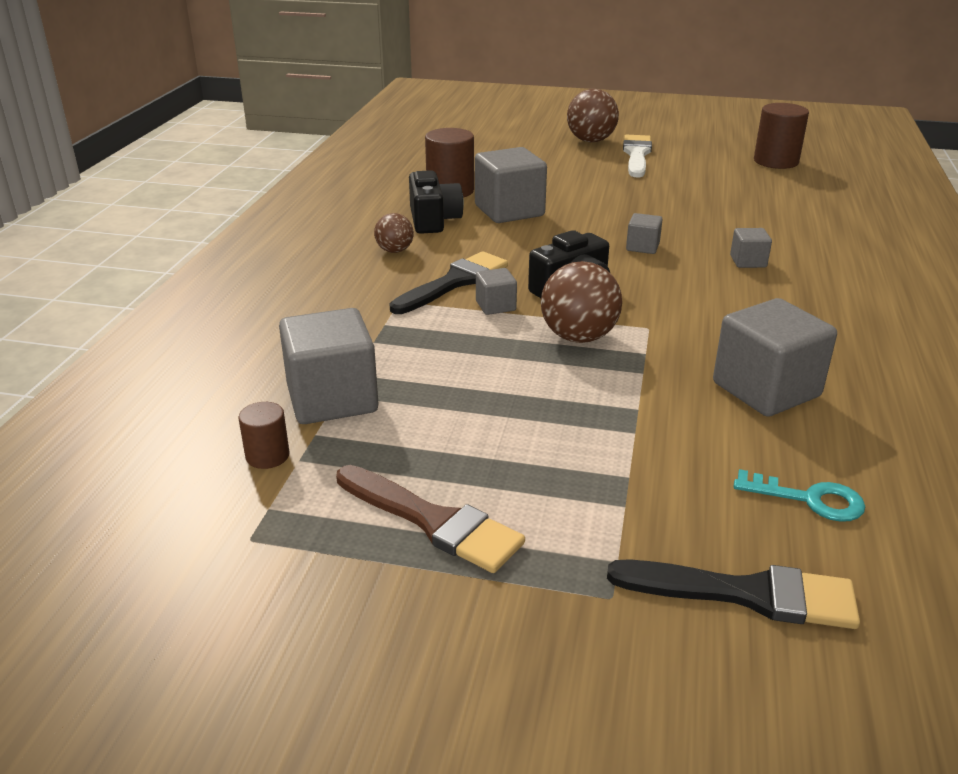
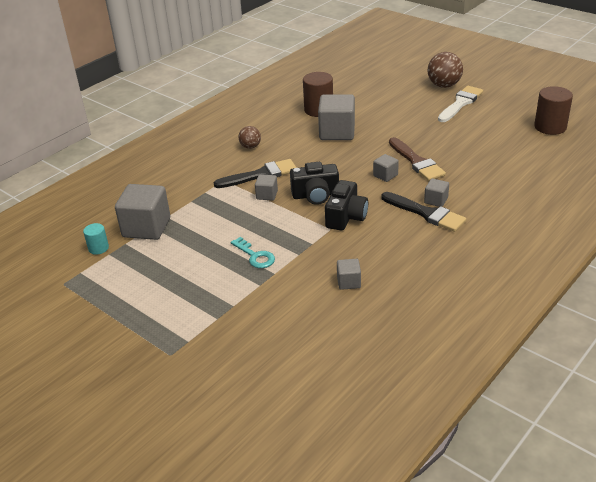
camera: 30 degrees right, 5 degrees up
brown cylinder [239,402,290,469] -> turquoise cylinder [83,223,109,255]
brown brush [336,465,525,573] -> brown brush moved to [389,137,446,181]
black camera [409,170,464,234] -> black camera moved to [325,180,368,231]
brown ball [541,261,622,343] -> none
black brush [607,559,860,629] -> black brush moved to [381,192,466,232]
grey cube [713,298,837,417] -> grey cube [337,259,361,290], size x0.49
turquoise key [734,469,865,522] -> turquoise key moved to [231,237,275,268]

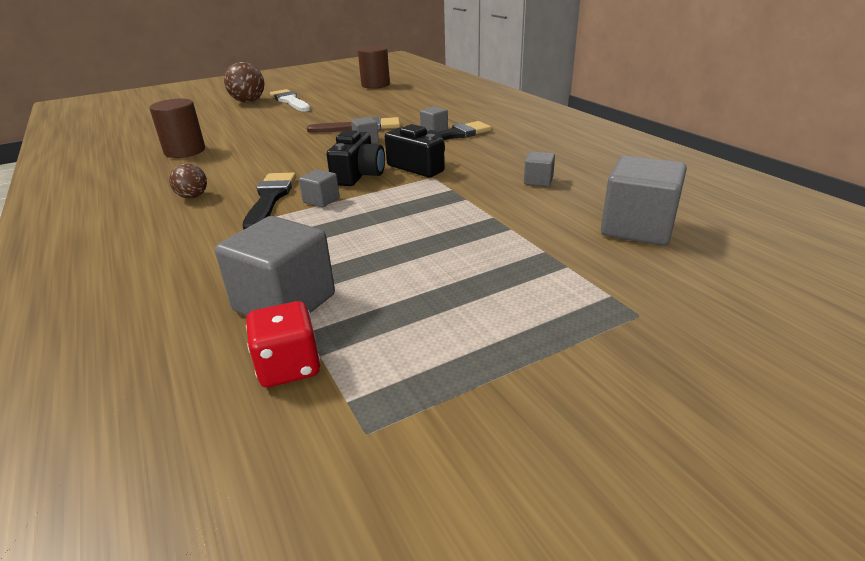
camera: 70 degrees left, 5 degrees down
turquoise cylinder [83,223,109,255] -> red dice [246,301,320,387]
turquoise key [231,237,275,268] -> none
grey cube [318,94,355,140] -> grey cube moved to [601,155,687,246]

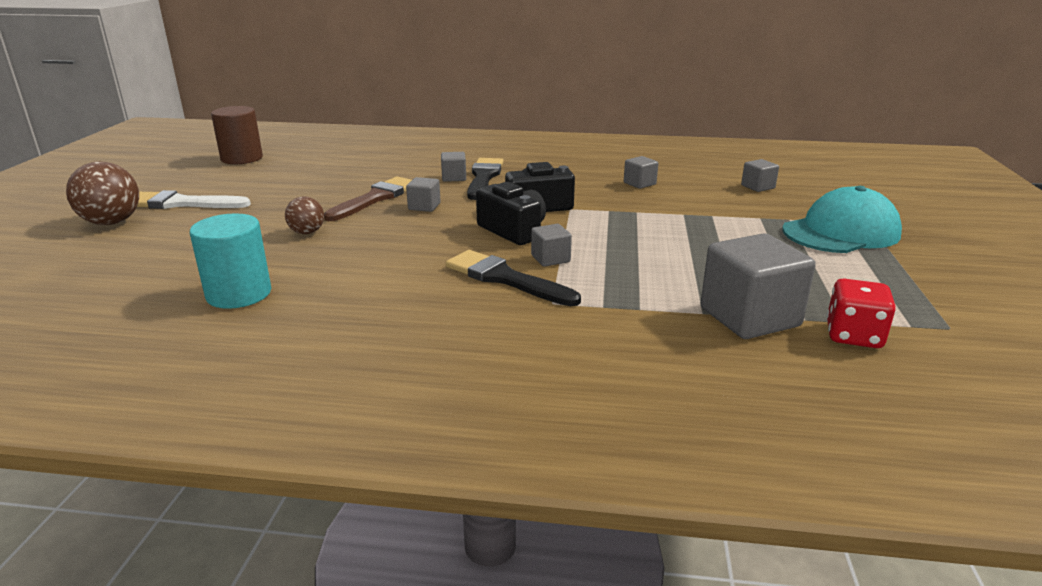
camera: 55 degrees left, 5 degrees down
brown cylinder [149,99,205,158] -> turquoise cylinder [190,214,271,309]
brown ball [169,163,207,199] -> brown ball moved to [285,196,324,234]
grey cube [601,155,687,246] -> grey cube [741,159,779,192], size x0.49
none -> turquoise cap [782,186,902,253]

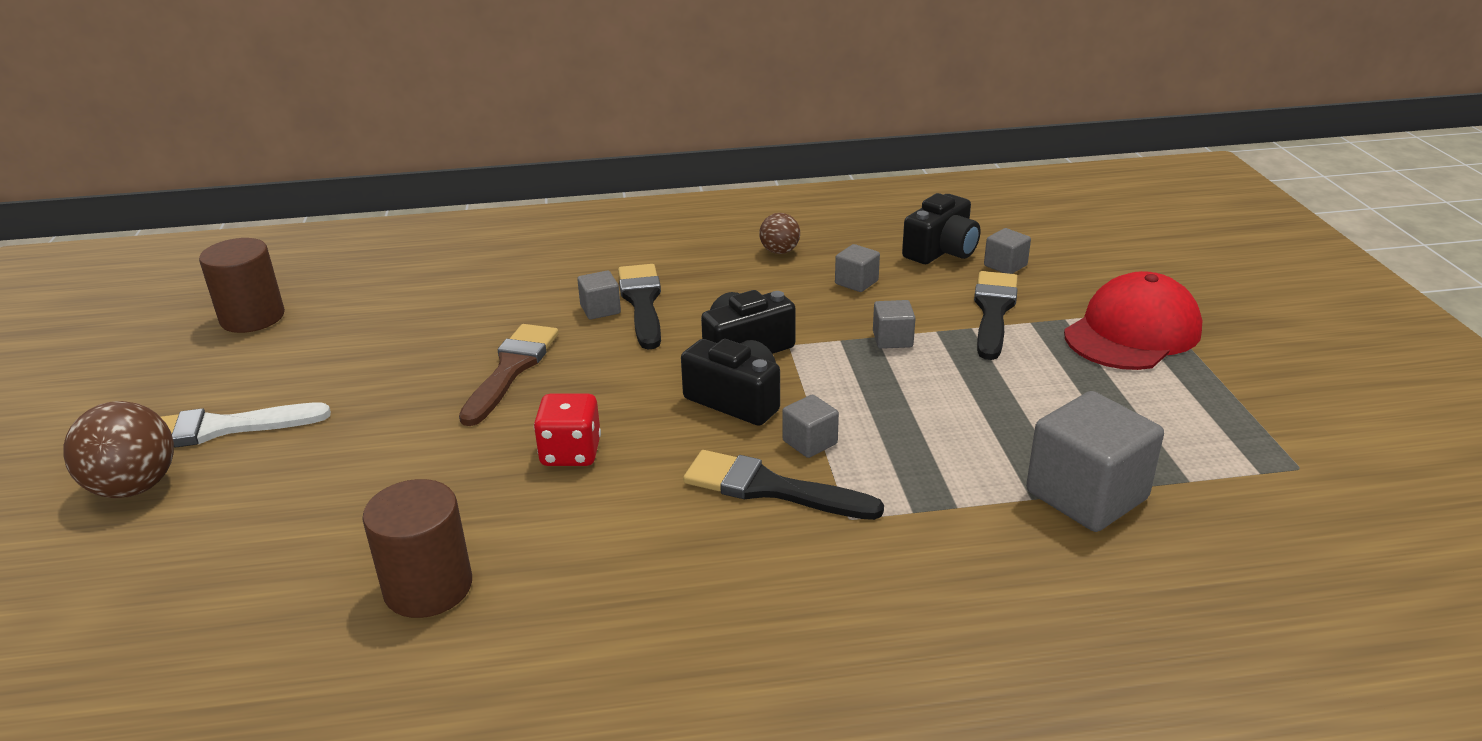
camera: 15 degrees left, 5 degrees up
turquoise cylinder [190,214,271,309] -> brown cylinder [362,479,472,618]
brown ball [285,196,324,234] -> brown ball moved to [759,213,800,254]
grey cube [406,177,441,212] -> grey cube moved to [873,300,916,349]
turquoise cap [782,186,902,253] -> red cap [1064,271,1203,370]
red dice [827,278,896,348] -> red dice moved to [534,394,601,466]
none -> black camera [902,193,981,264]
none -> black brush [974,271,1018,360]

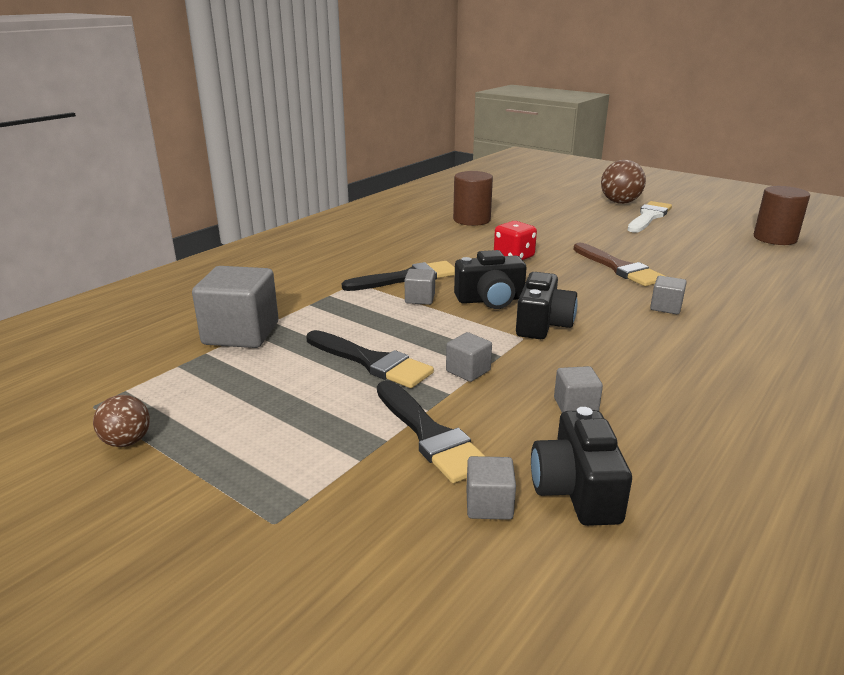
camera: 135 degrees right, 5 degrees down
black brush [618,264,661,349] -> black brush moved to [306,330,434,388]
brown ball [759,213,800,254] -> brown ball moved to [93,395,150,447]
red cap [1064,271,1203,370] -> none

